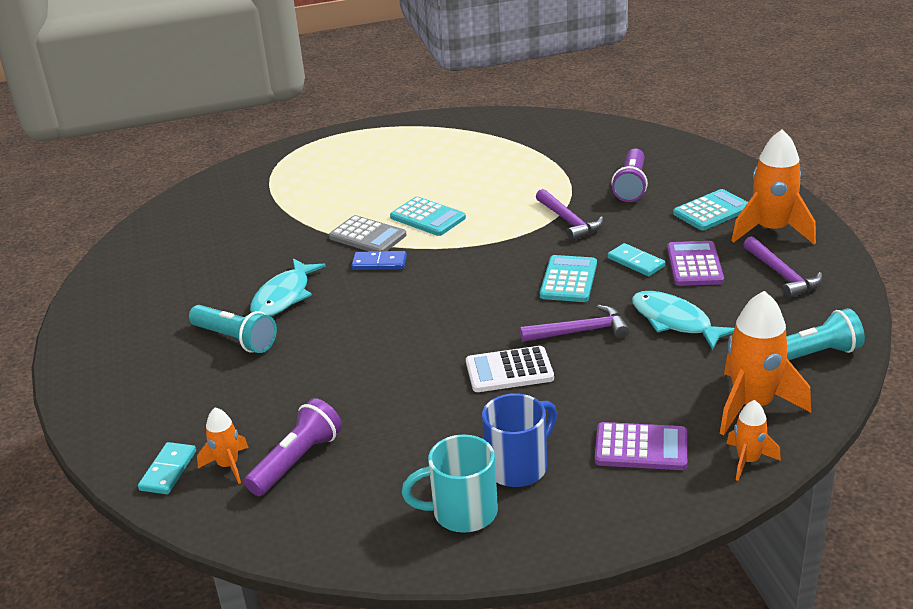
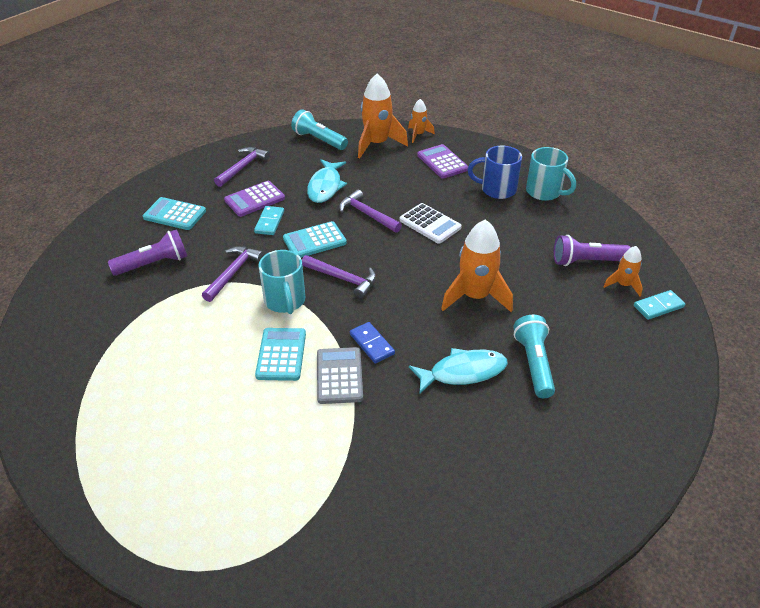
camera: 130 degrees left, 10 degrees up
orange rocket [731,129,816,244] -> orange rocket moved to [441,219,513,312]
none -> turquoise mug [258,250,305,314]
none -> purple hammer [302,255,376,298]

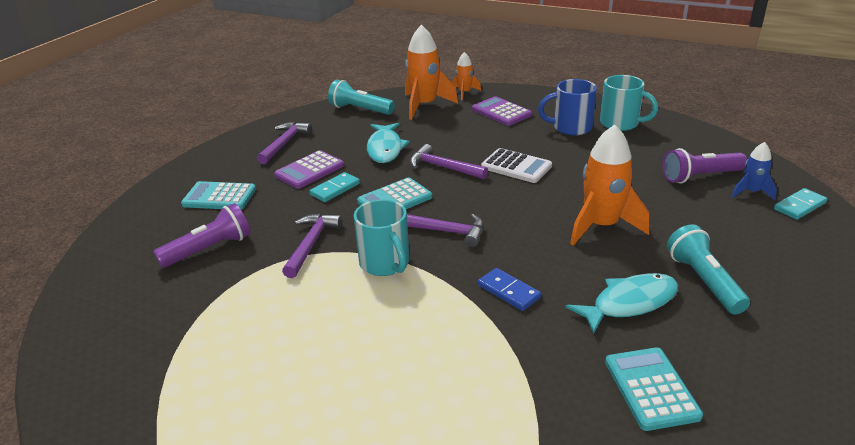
camera: 10 degrees left, 10 degrees down
turquoise domino [254,206,284,235] -> turquoise domino turned 45 degrees clockwise [310,172,360,202]
turquoise calculator [255,328,306,381] -> turquoise calculator moved to [605,347,703,431]
grey calculator [317,347,363,404] -> none
orange rocket [603,246,643,297] -> blue rocket [732,142,777,200]

